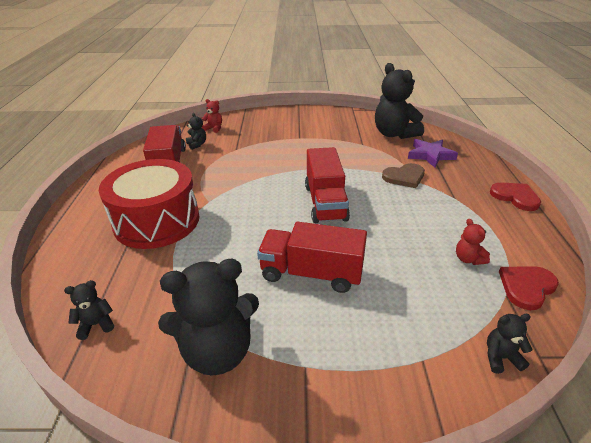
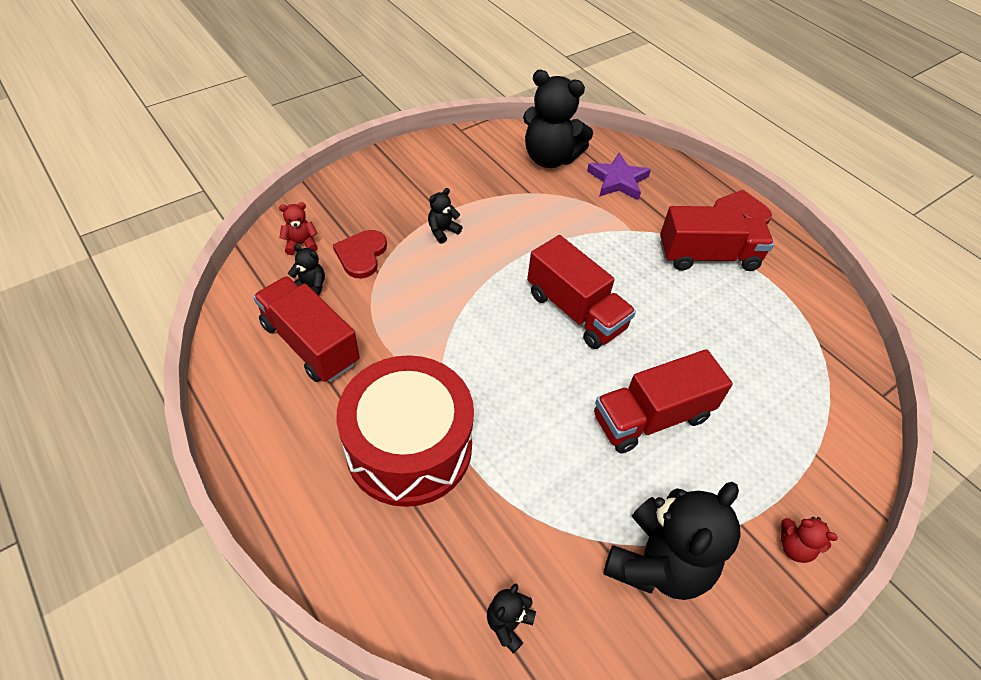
camera: 40 degrees left, 15 degrees up
brown heart [382,163,425,188] -> none
red teddy bear [456,219,490,265] -> red teddy bear moved to [781,517,838,563]
black teddy bear [487,314,533,374] -> black teddy bear moved to [428,188,463,244]
red heart [499,266,559,310] -> red heart moved to [333,230,387,279]
none -> red truck [660,206,774,271]

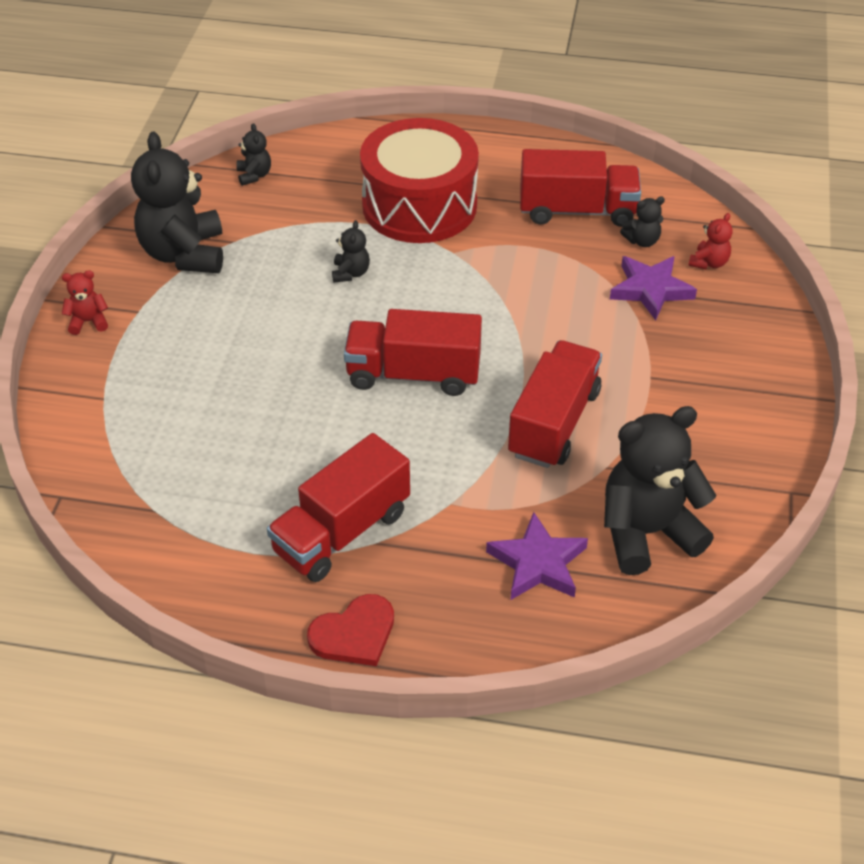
camera: 140 degrees right, 5 degrees down
red heart [333,230,387,279] -> purple star [610,256,697,320]
black teddy bear [428,188,463,244] -> black teddy bear moved to [332,220,370,283]
red truck [594,349,733,453] -> red truck moved to [508,340,602,468]

